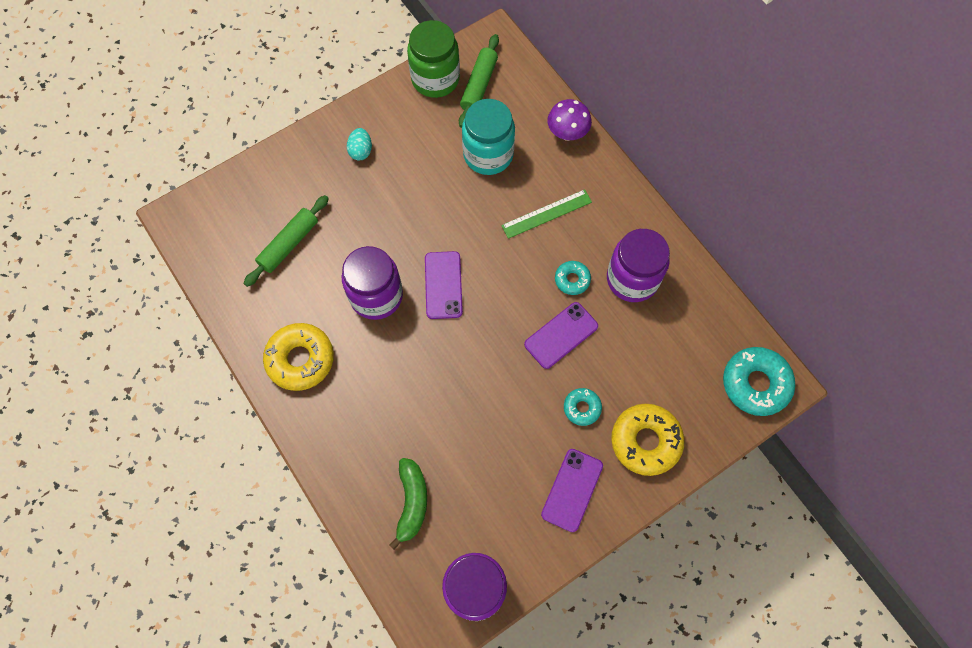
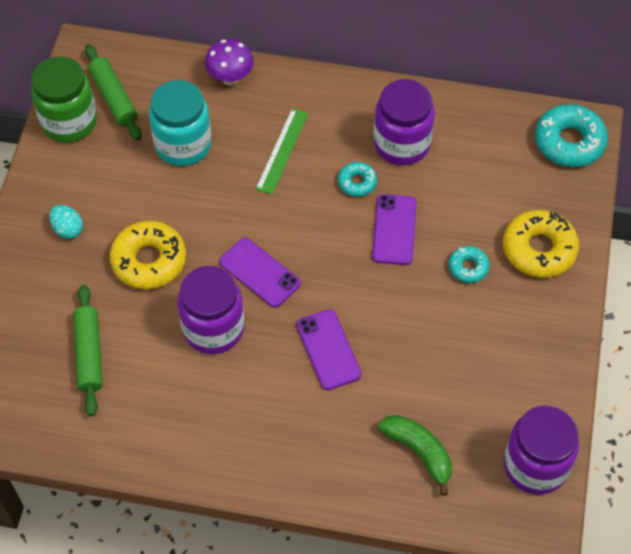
camera: 45 degrees left, 10 degrees down
yellow donut [263,323,334,391] -> yellow donut moved to [110,220,186,289]
purple phone [541,449,603,532] -> purple phone moved to [296,309,362,390]

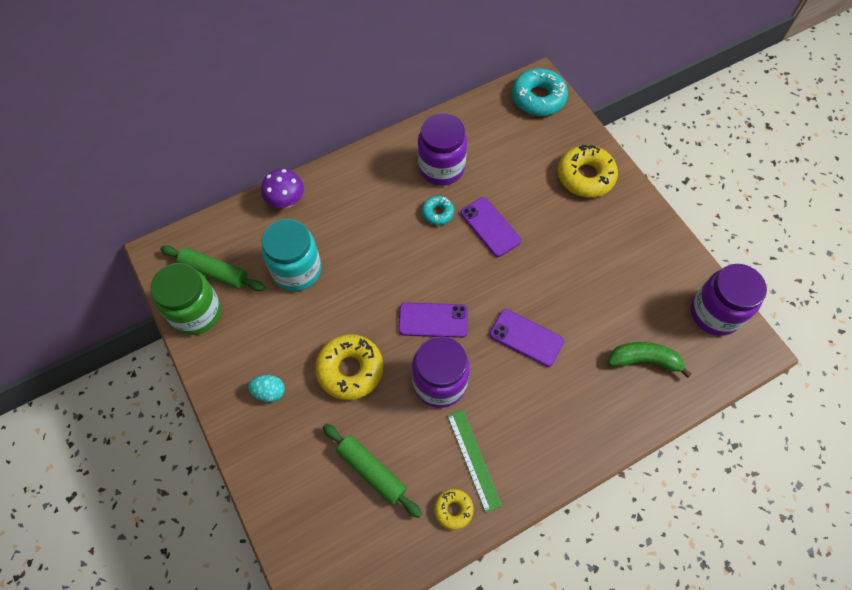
camera: 40 degrees left, 5 degrees up
green ruler [256,108,308,194] -> green ruler moved to [447,410,502,513]
turquoise donut [449,246,490,283] -> none
none -> yellow donut [434,489,474,530]

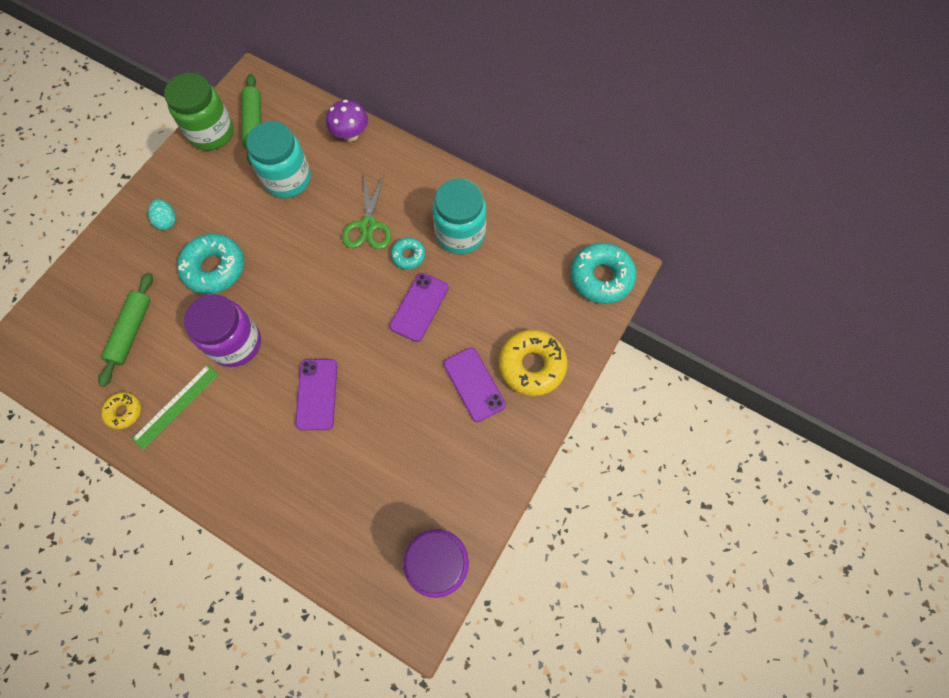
camera: 60 degrees right, 5 degrees up
yellow donut [315,334,383,400] -> turquoise donut [177,234,244,294]
purple phone [398,302,468,338] -> purple phone moved to [444,347,506,422]
purple jar [417,113,467,186] -> turquoise jar [433,178,486,254]
green banana [608,342,692,378] -> none
none -> green scissors [342,175,391,249]

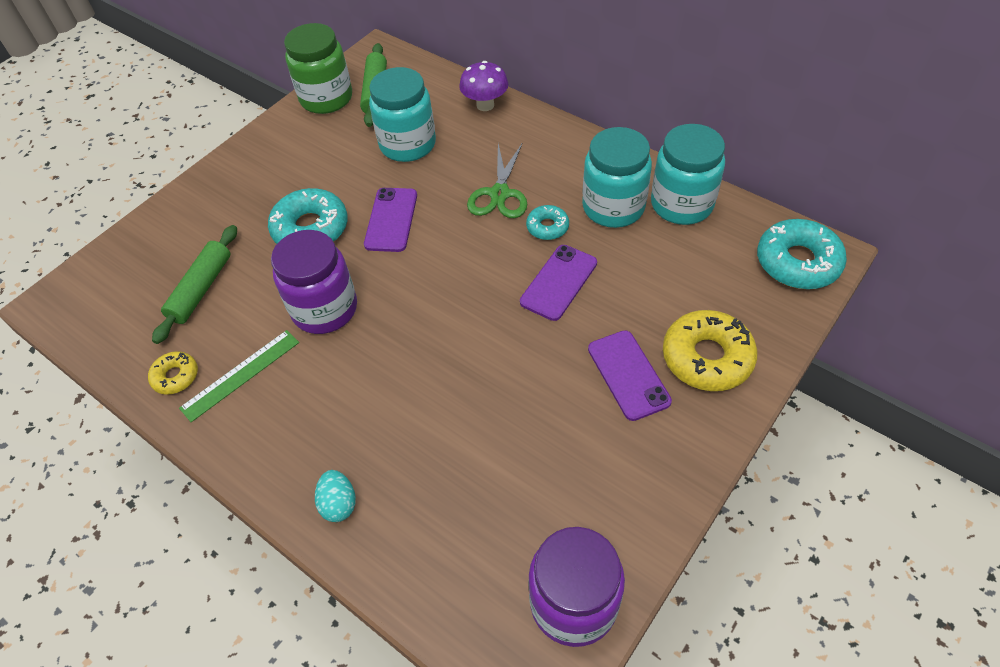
camera: 10 degrees right, 15 degrees down
turquoise egg [148,199,176,230] -> turquoise egg moved to [315,470,356,522]
purple phone [295,359,337,430] -> purple phone moved to [364,188,417,252]
none -> turquoise jar [651,124,725,225]

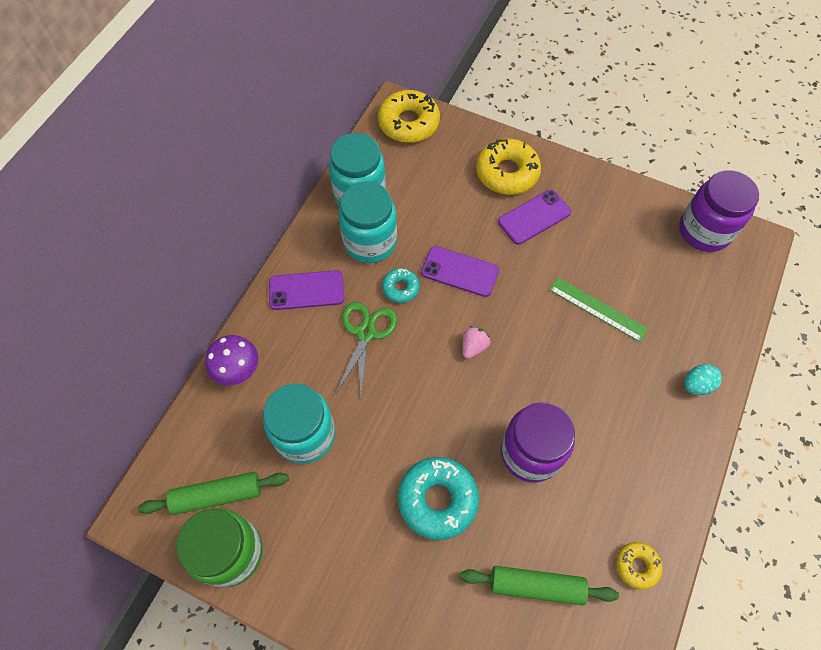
camera: 105 degrees left, 10 degrees up
green ruler [179,330,299,422] -> green ruler moved to [549,277,648,342]
purple phone [364,188,417,252] -> purple phone moved to [269,270,344,310]
green scissors [467,142,527,218] -> green scissors turned 75 degrees counterclockwise [336,302,397,397]
turquoise donut [757,219,847,289] -> yellow donut [378,90,440,143]
none -> pink strawberry [462,326,490,359]

